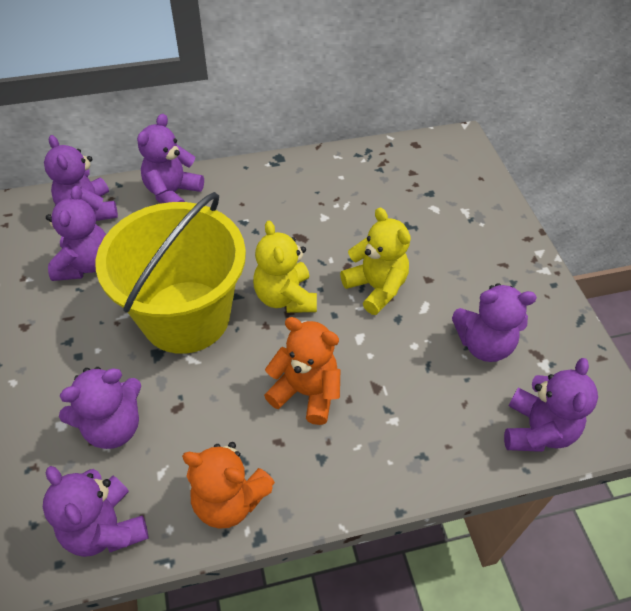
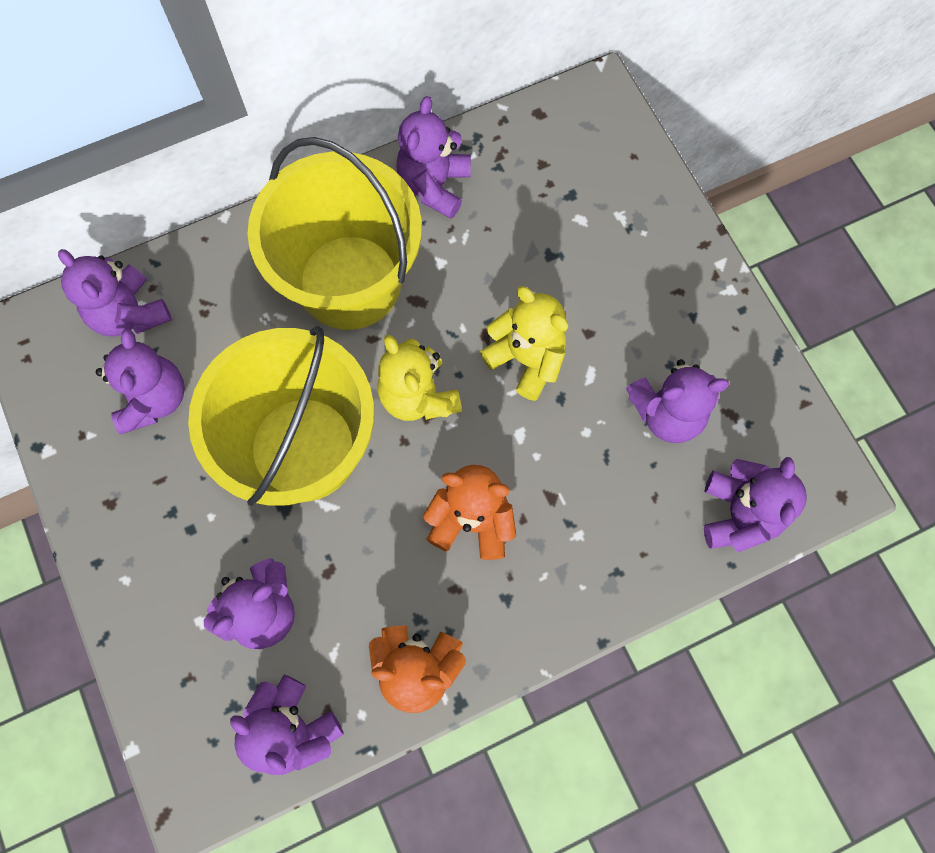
camera: 10 degrees left, 20 degrees up
purple teddy bear [137,114,204,204] -> purple teddy bear moved to [396,96,471,219]
none -> yellow bucket [248,137,422,330]

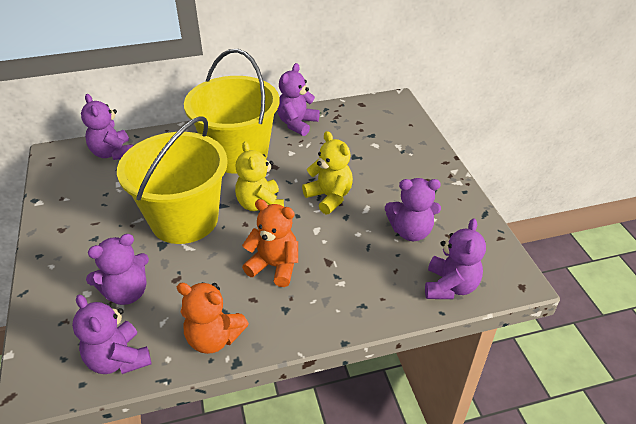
camera: 10 degrees right, 30 degrees down
purple teddy bear [96,328,185,434] -> none

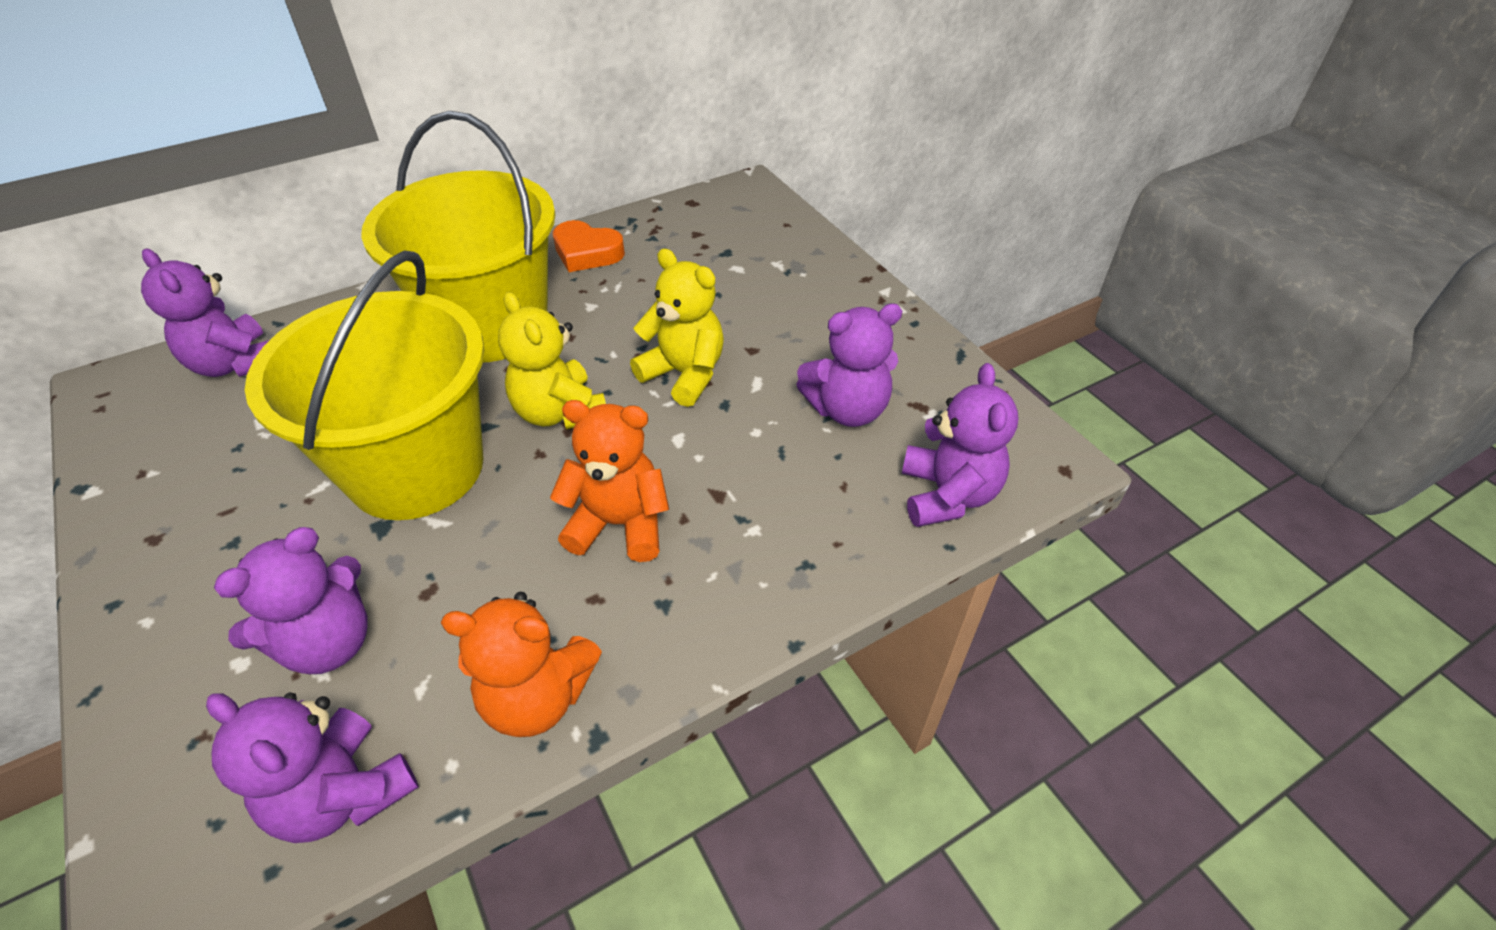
camera: 15 degrees left, 5 degrees up
purple teddy bear [277,63,320,136] -> orange heart [553,220,625,272]

